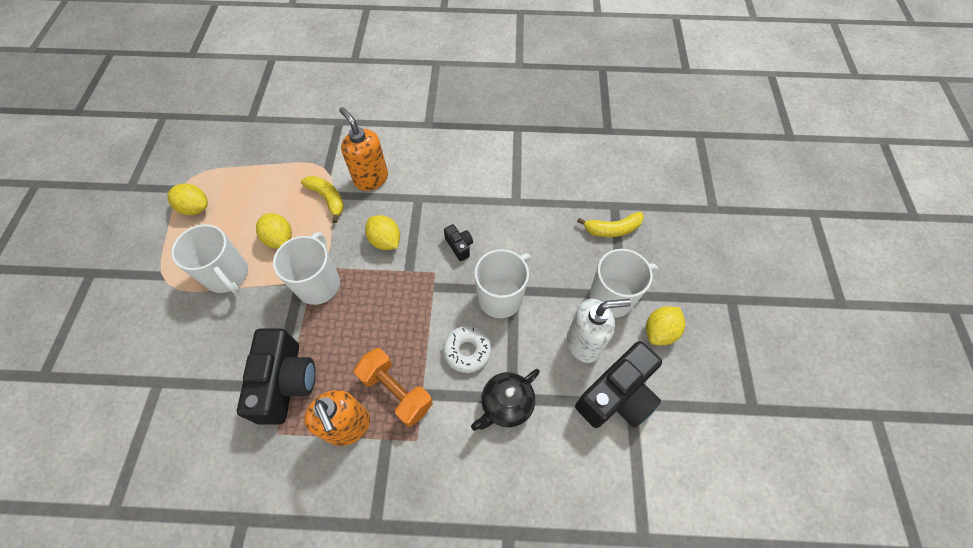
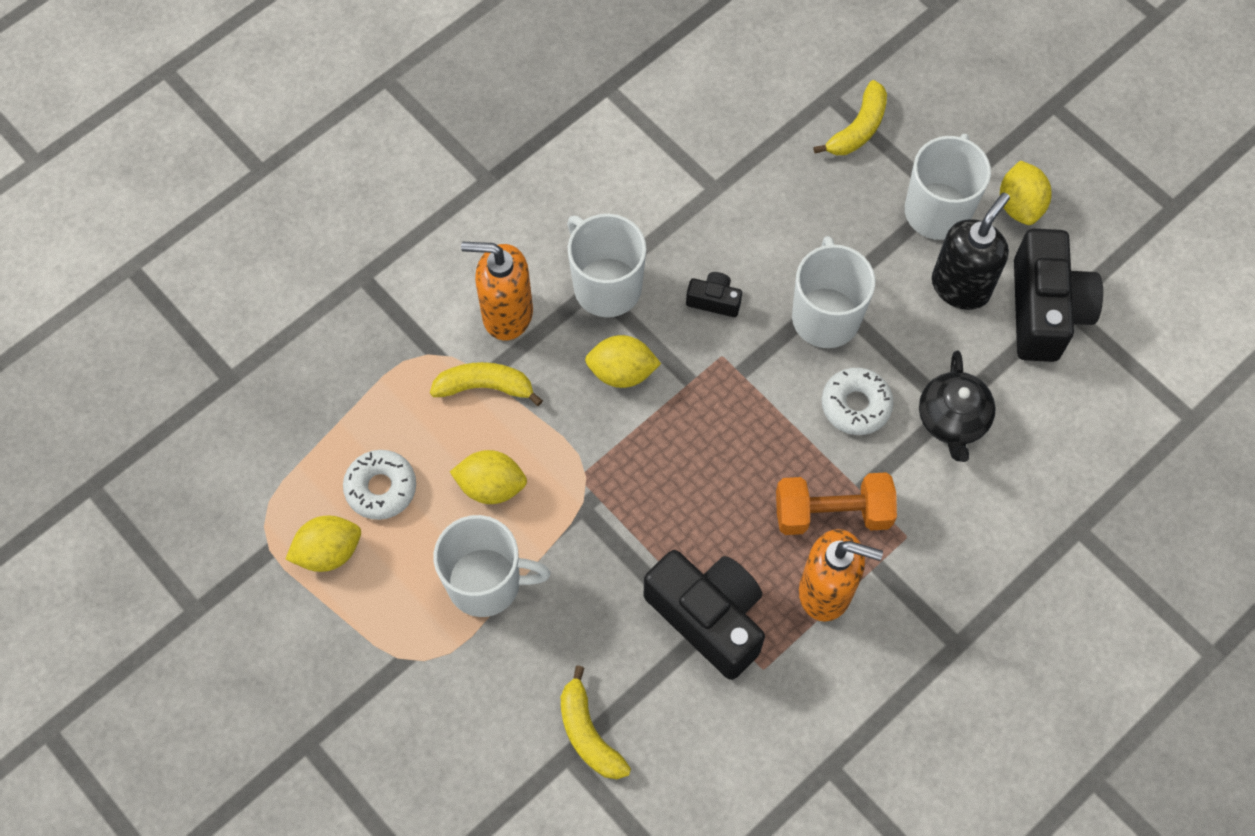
camera: 45 degrees left, 5 degrees up
white mug [273,232,340,305] -> white mug moved to [567,214,646,317]
white soap dispenser [567,299,631,363] -> black soap dispenser [932,193,1010,310]
none -> white donut [343,450,416,520]
none -> yellow banana [561,666,631,779]

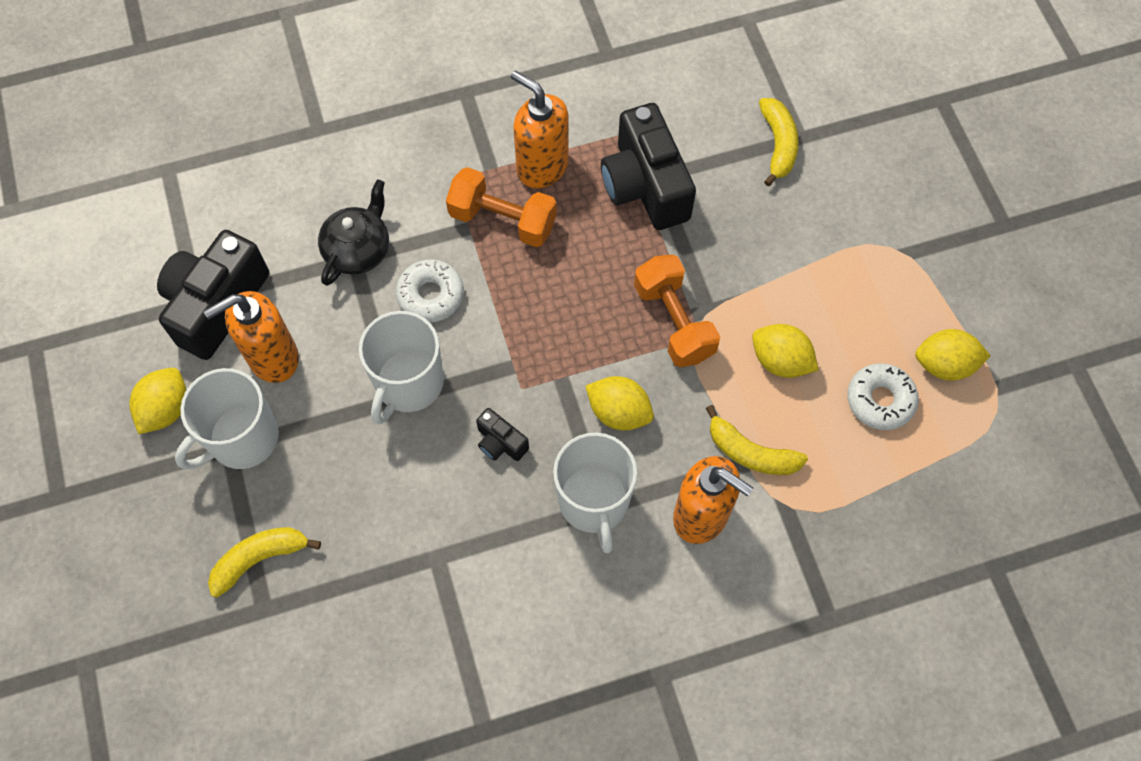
camera: 155 degrees left, 0 degrees up
white mug [434,515,551,617] -> none
black soap dispenser [932,193,1010,310] -> orange soap dispenser [203,291,299,383]
none -> orange dumbbell [634,255,720,367]

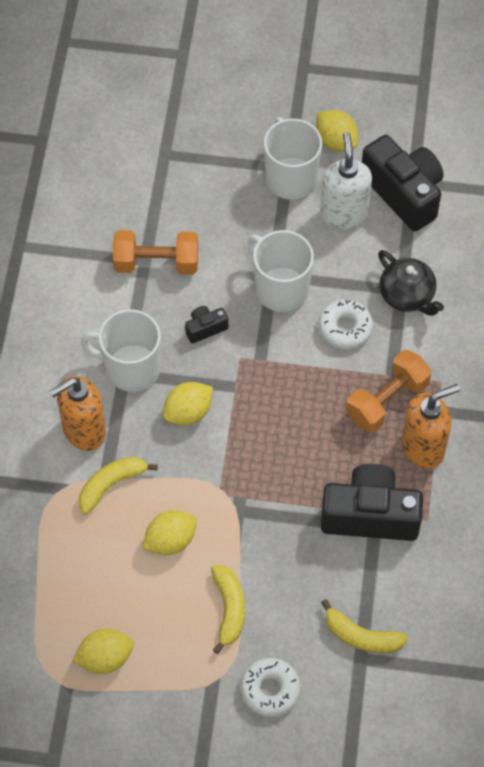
camera: 115 degrees right, 5 degrees down
orange soap dispenser [203,291,299,383] -> white soap dispenser [320,132,372,229]
yellow banana [208,527,321,598] -> yellow banana moved to [211,565,245,654]
orange dumbbell [634,255,720,367] -> orange dumbbell moved to [113,230,198,274]
white donut [847,363,919,430] -> white donut moved to [240,658,301,717]
yellow lemon [915,329,991,381] -> yellow lemon turned 45 degrees clockwise [72,629,134,674]

